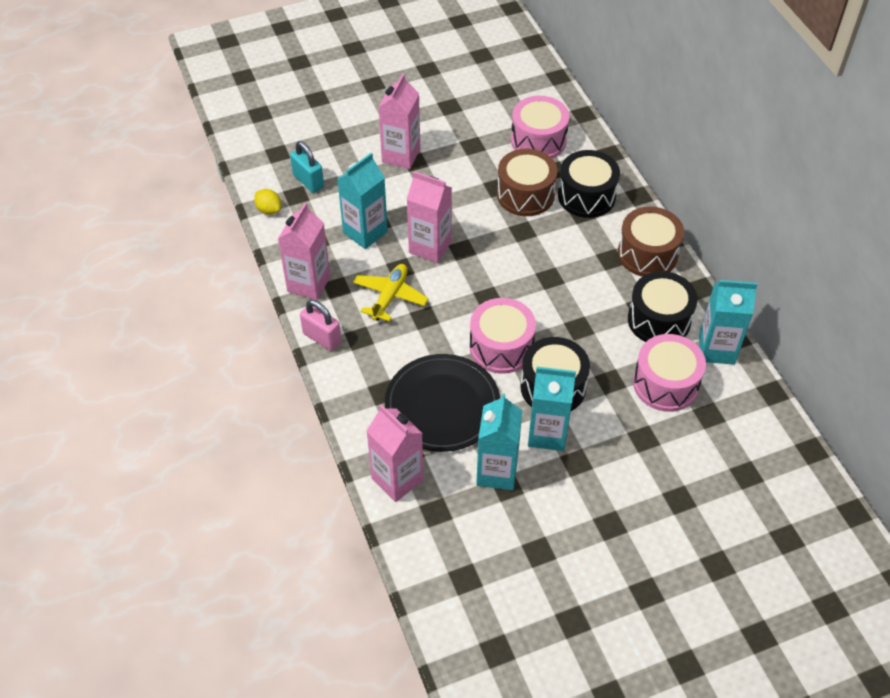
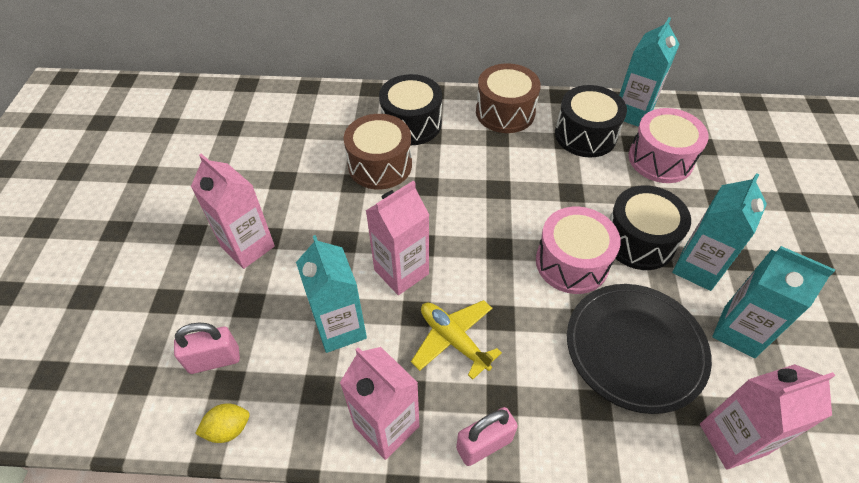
camera: 65 degrees left, 0 degrees up
turquoise padlock [290,141,324,193] -> pink padlock [174,323,240,374]
pink drum [511,96,569,158] -> none

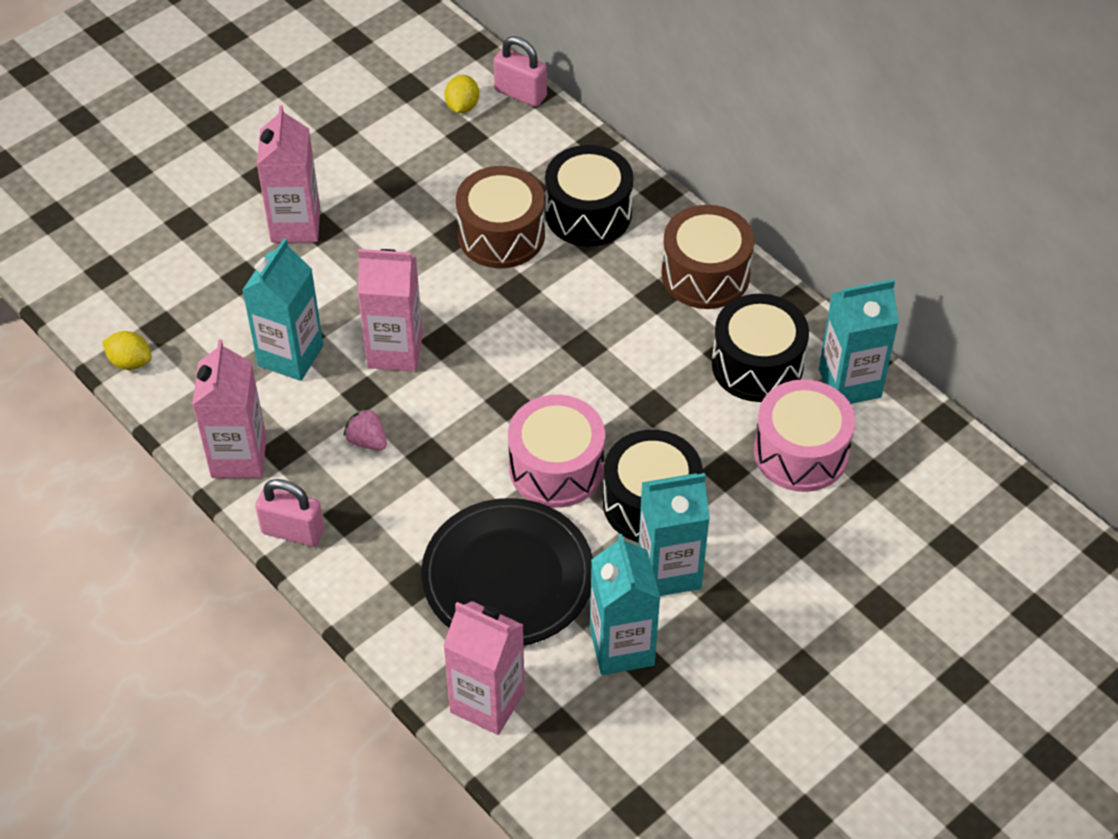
camera: 45 degrees right, 0 degrees up
pink padlock [174,323,240,374] -> pink padlock moved to [493,36,547,107]
yellow plane [411,300,502,380] -> pink strawberry [343,407,387,450]
none -> yellow lemon [445,75,479,113]

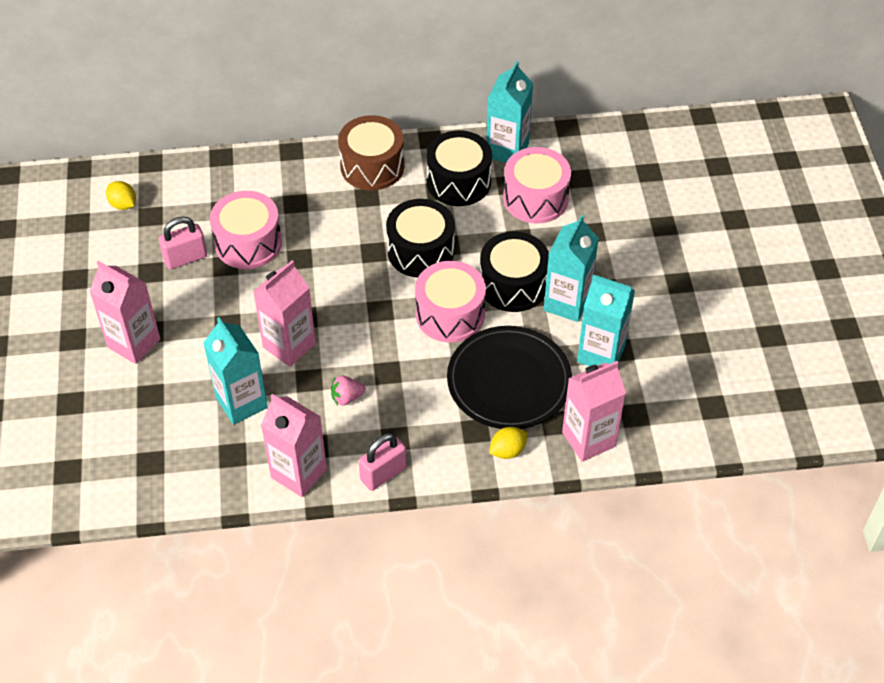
camera: 55 degrees left, 0 degrees up
yellow lemon [102,331,152,370] -> yellow lemon moved to [489,427,527,459]
brown drum [456,166,545,268] -> pink drum [210,191,282,269]
pink padlock [493,36,547,107] -> pink padlock moved to [159,216,207,269]
black drum [545,145,633,246] -> black drum moved to [386,199,455,278]

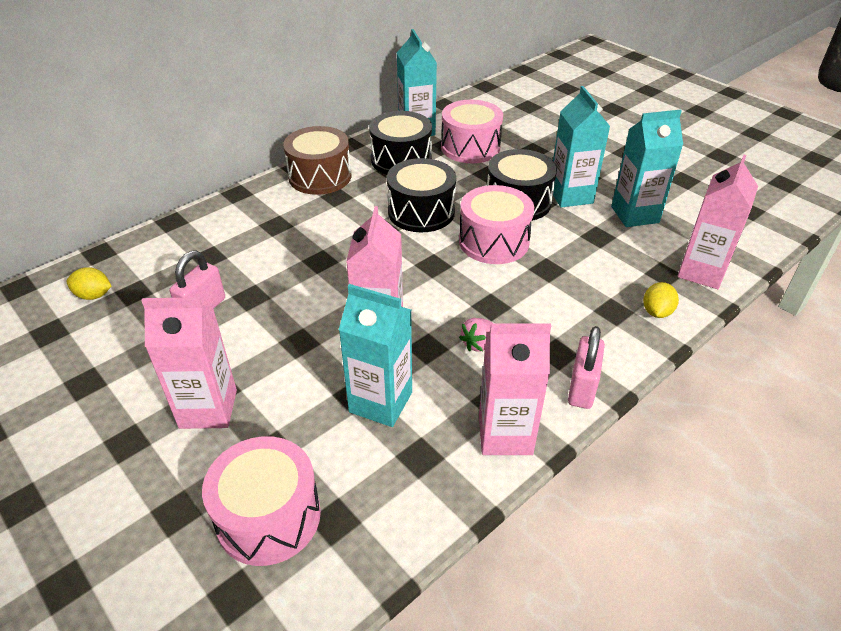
camera: 35 degrees left, 10 degrees down
pink drum [210,191,282,269] -> pink drum moved to [202,436,321,566]
black plate [447,326,572,429] -> none

